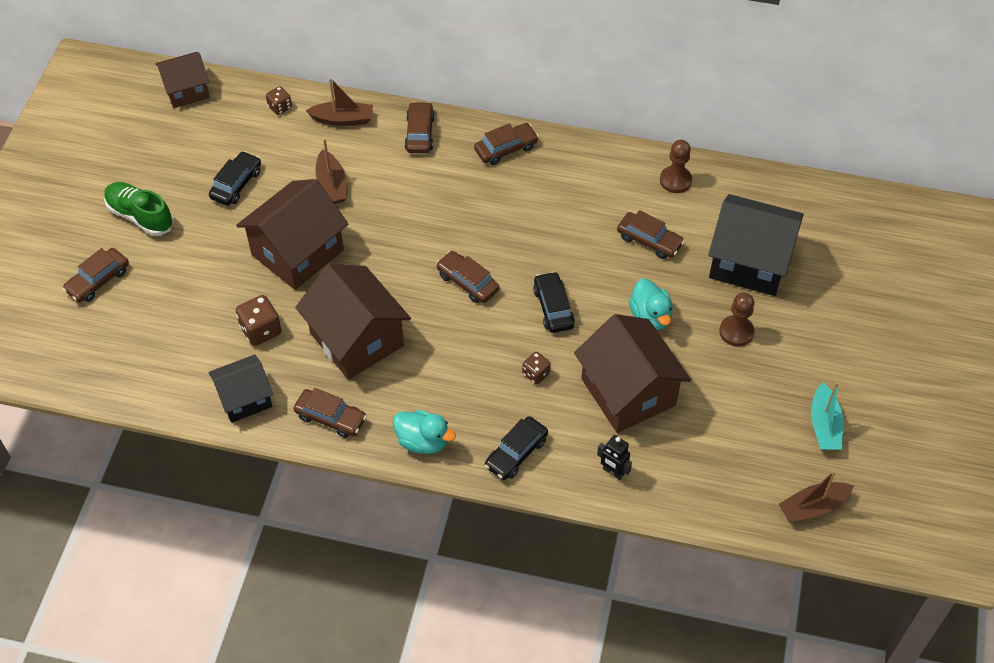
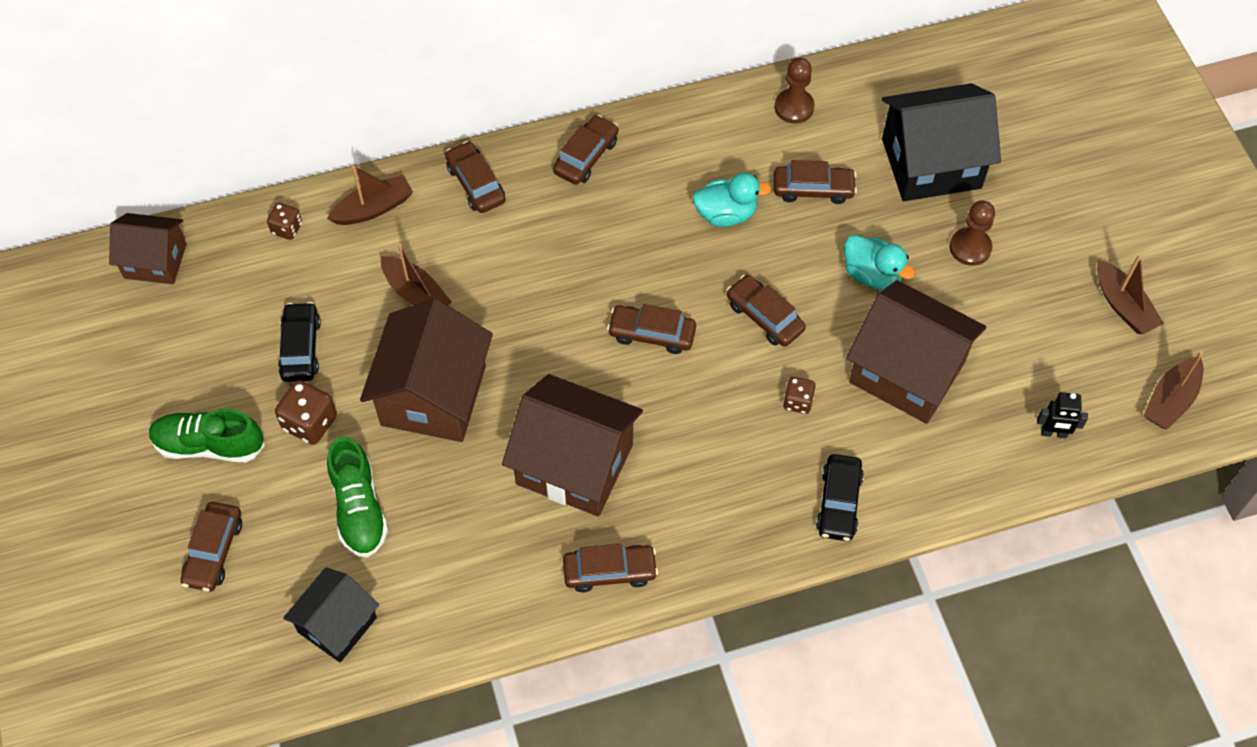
camera: 30 degrees left, 5 degrees up
brown house [156,52,210,108] -> brown house turned 60 degrees clockwise [109,213,187,284]
black house [208,355,273,423] -> black house moved to [283,567,379,662]
brown dice [236,295,282,346] -> brown dice moved to [275,380,337,445]
turquoise duck [393,410,456,454] -> turquoise duck moved to [692,172,771,227]
black car [533,271,575,333] -> brown car [726,275,806,347]
black robot [597,435,632,480] -> black robot moved to [1037,392,1088,438]
turquoise boat [811,382,844,450] -> brown boat [1097,254,1164,334]
none -> green shoe [327,437,388,558]

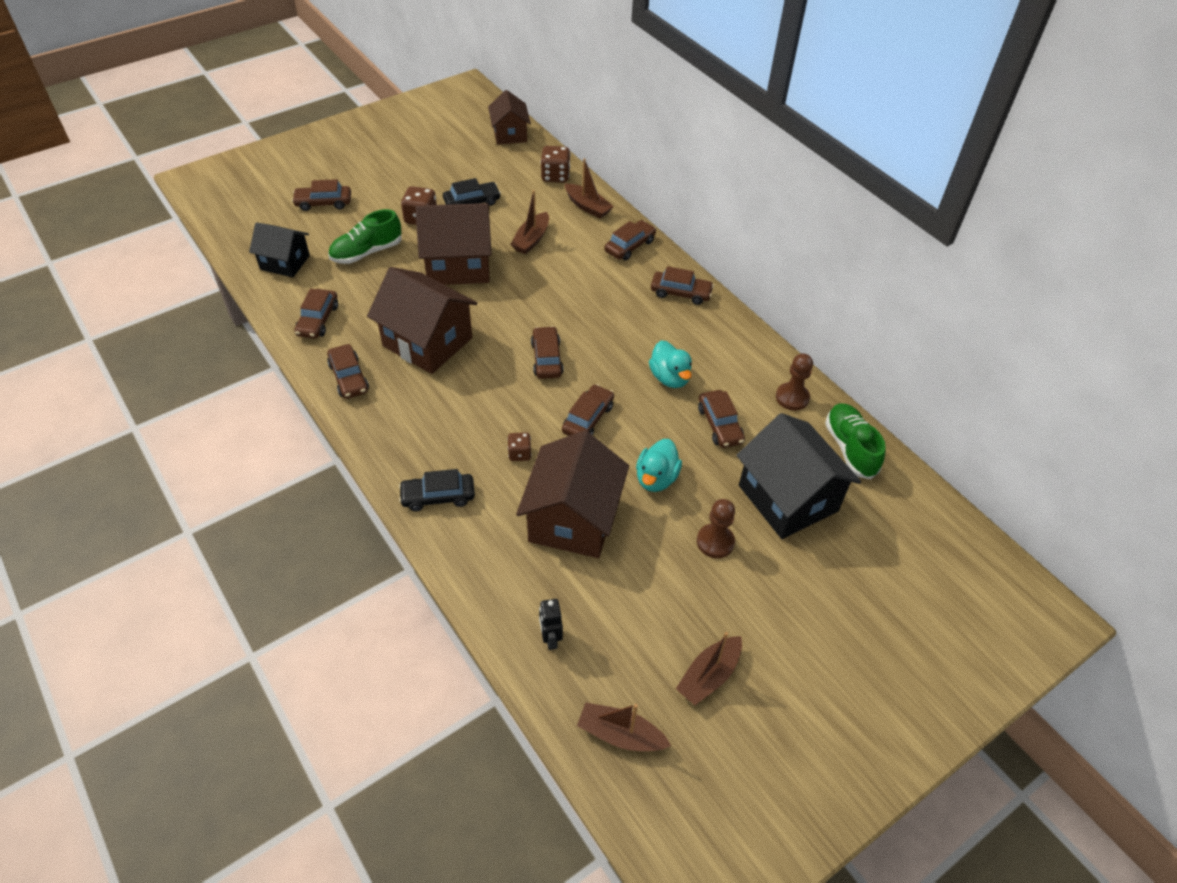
camera: 70 degrees right, 10 degrees down
green shoe [149,409,265,462] -> green shoe moved to [825,403,886,479]
brown dice [267,203,302,240] -> brown dice [541,146,570,183], size x1.61
brown house [502,374,643,517] -> brown house turned 60 degrees counterclockwise [367,267,478,374]
none -> brown car [294,289,338,339]

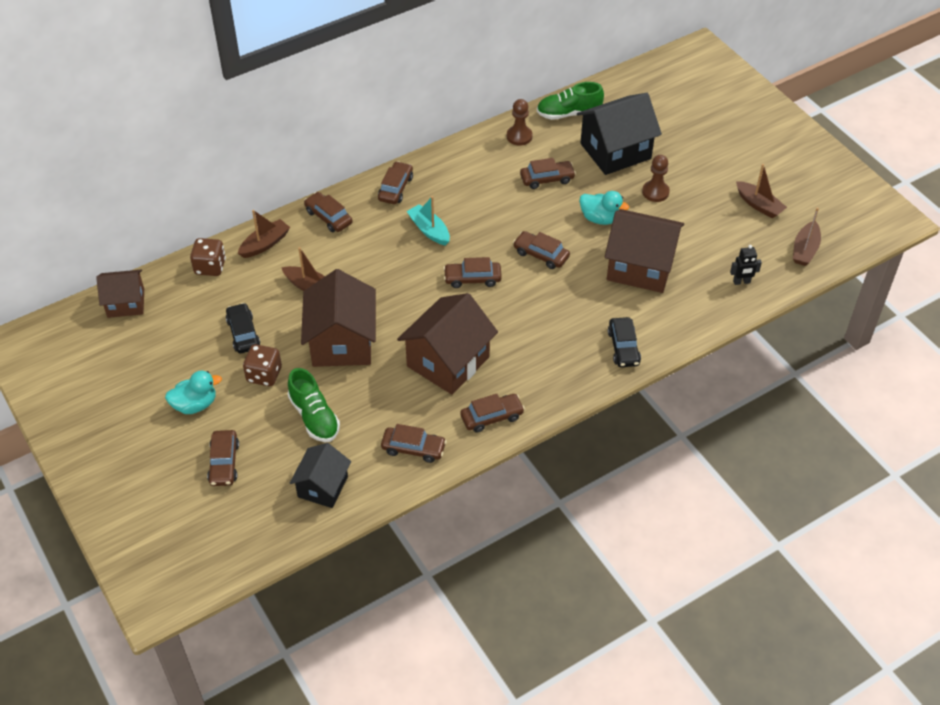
camera: 85 degrees left, 0 degrees up
brown dice [507,432,532,461] -> none
turquoise duck [649,340,692,388] -> turquoise duck moved to [165,371,222,414]
none -> turquoise boat [406,196,450,246]

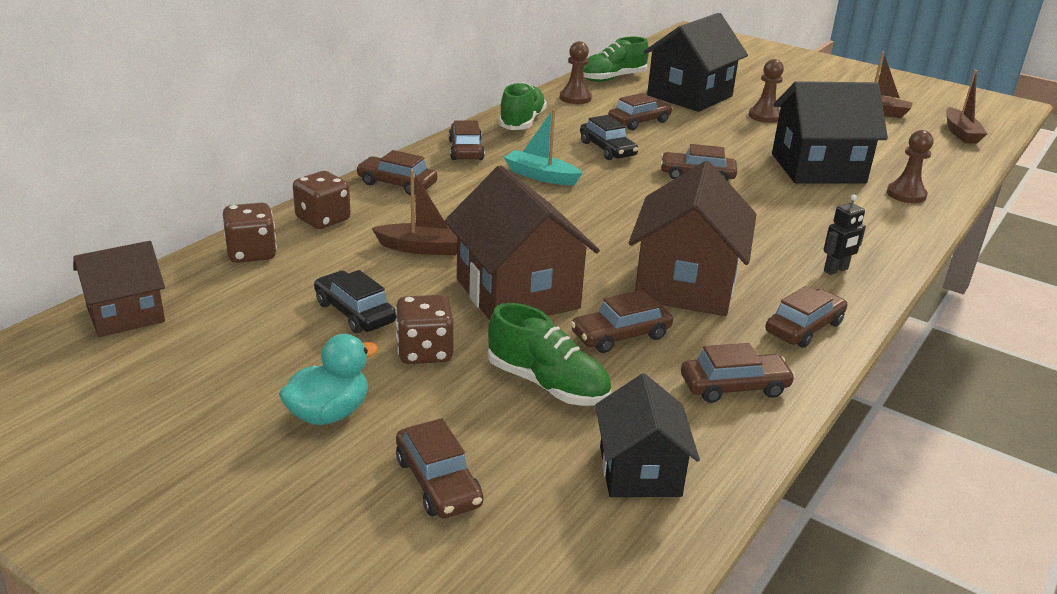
camera: 25 degrees left, 20 degrees down
brown boat [238,210,290,258] -> brown dice [293,171,351,229]
brown car [443,257,502,288] -> brown car moved to [570,290,673,353]
turquoise duck [579,191,629,225] -> none
brown house [604,209,684,293] -> black house [772,81,888,183]
black car [608,317,641,367] -> black car moved to [580,115,638,160]
black robot [730,245,762,285] -> black robot moved to [824,195,866,275]
none -> green shoe [498,82,547,130]
none -> brown pawn [887,130,933,203]

